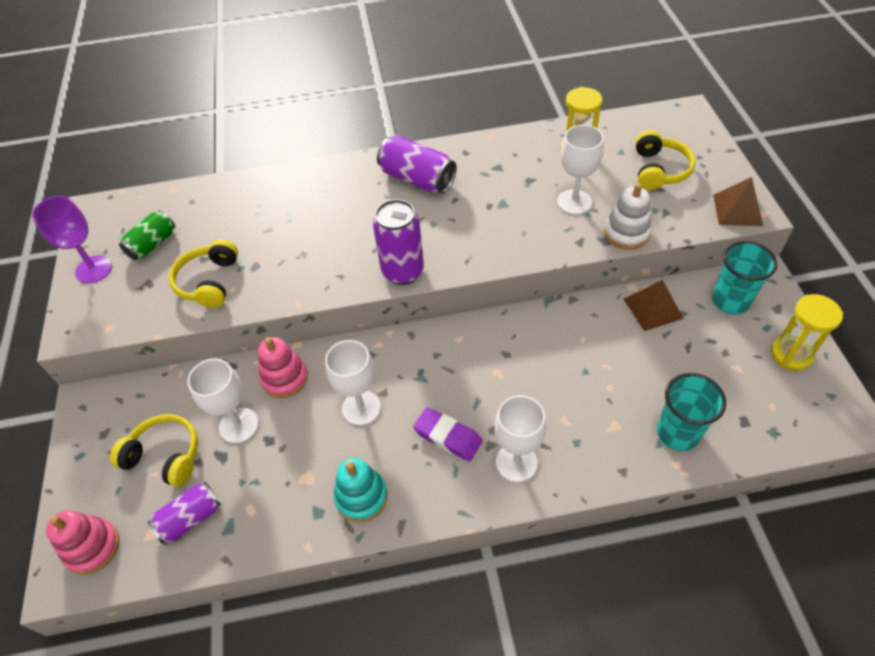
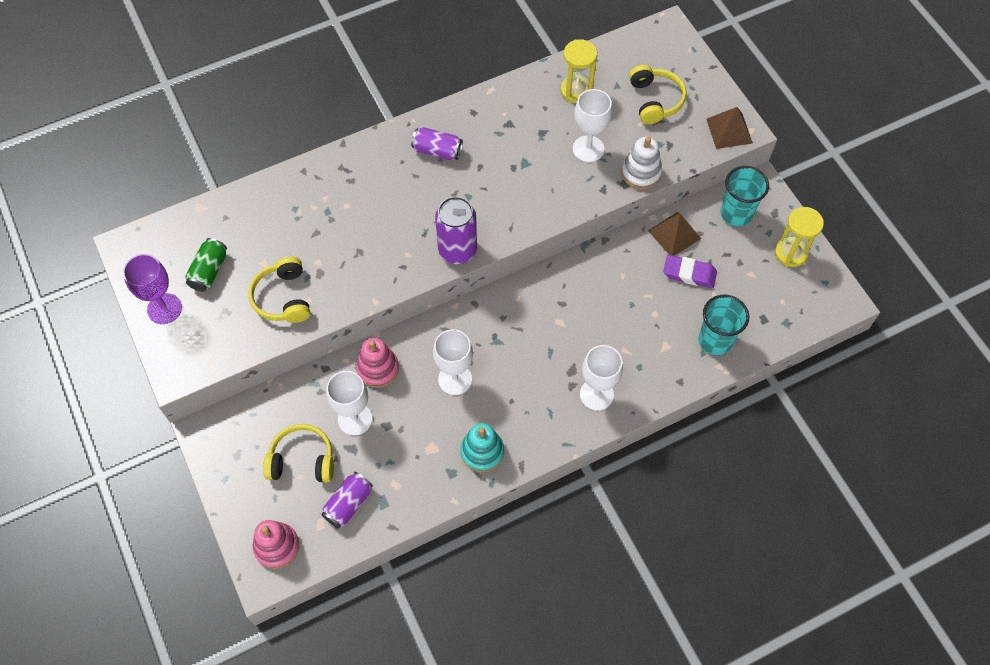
camera: 20 degrees left, 10 degrees up
purple can [377,135,457,193] -> purple can [411,127,463,160], size x0.67
purple eraser [413,407,483,461] -> purple eraser moved to [663,255,717,288]

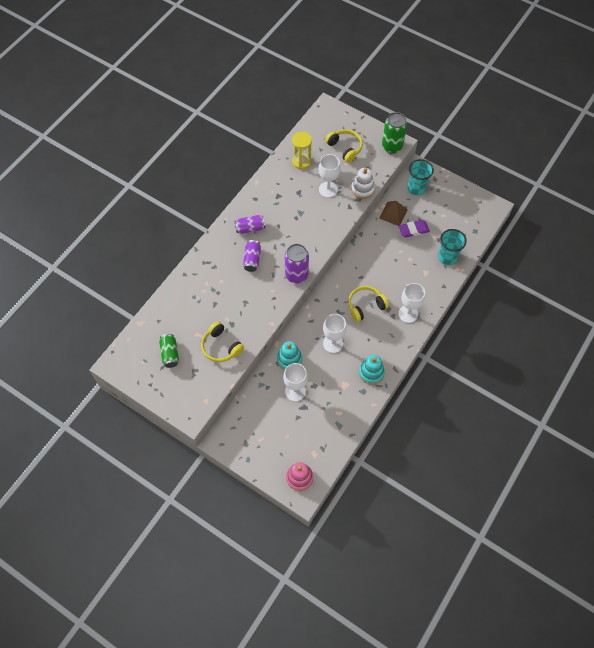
camera: 30 degrees left, 0 degrees up
purple goblet [123,254,182,324] -> none
yellow headphones [263,424,334,483] -> yellow headphones moved to [348,286,389,322]
purple can [321,472,373,528] -> purple can moved to [243,240,261,272]
pink stacking toy [356,338,399,388] -> turquoise stacking toy [277,341,302,370]
brown pyramid [707,107,753,149] -> green can [382,112,407,154]
yellow hourglass [775,207,824,267] -> none

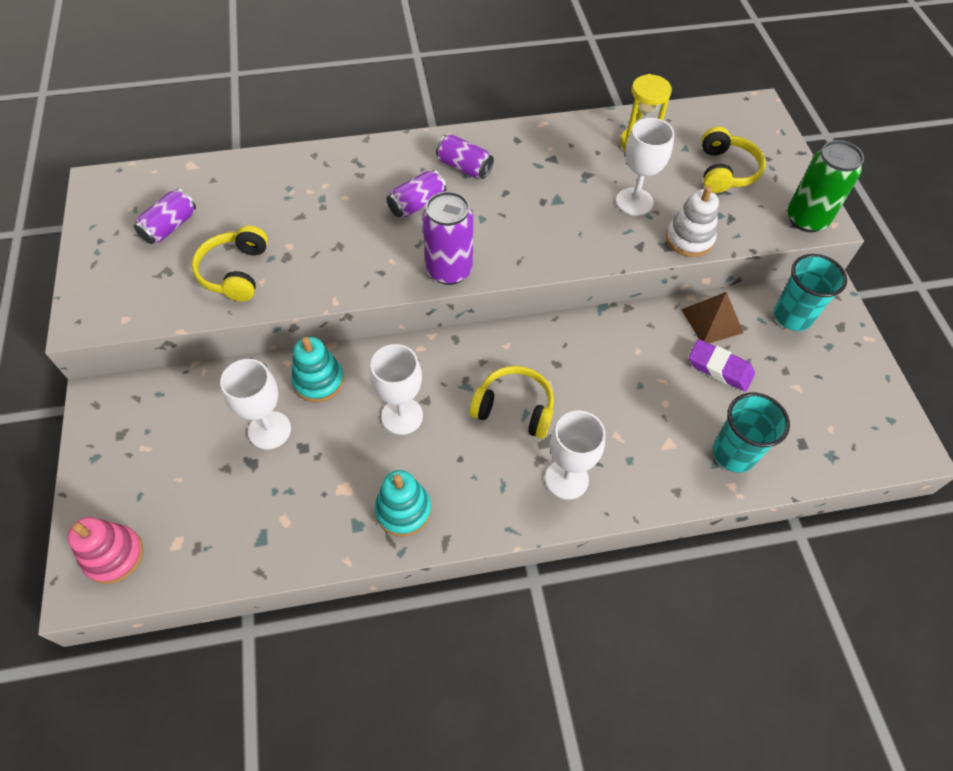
camera: 45 degrees right, 5 degrees down
green can [159,334,179,368] -> purple can [134,189,196,244]

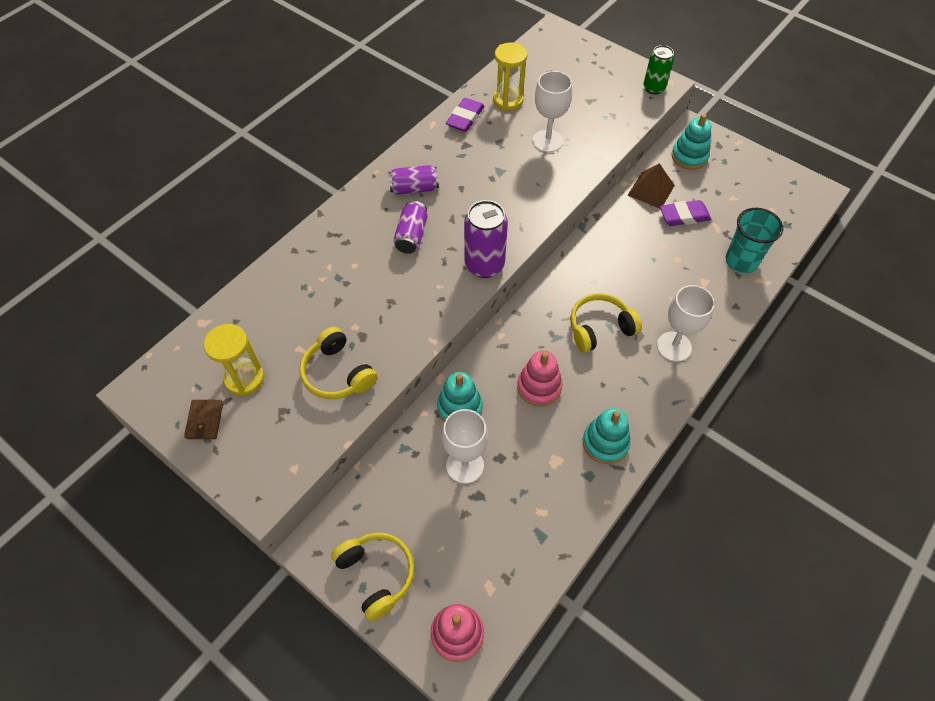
camera: 40 degrees left, 0 degrees up
purple can [134,189,196,244] -> yellow hourglass [204,324,264,396]
white goblet [370,344,423,435] -> pink stacking toy [517,351,563,406]
white stacking toy [666,186,719,257] -> none
yellow headphones [702,127,766,193] -> yellow headphones moved to [331,532,414,621]
turquoise cup [774,254,847,331] -> turquoise stacking toy [672,114,711,170]
green can [787,140,864,232] -> green can [643,45,674,95], size x0.67
none -> brown wallet [184,400,223,439]
none -> purple eraser [446,98,485,132]

